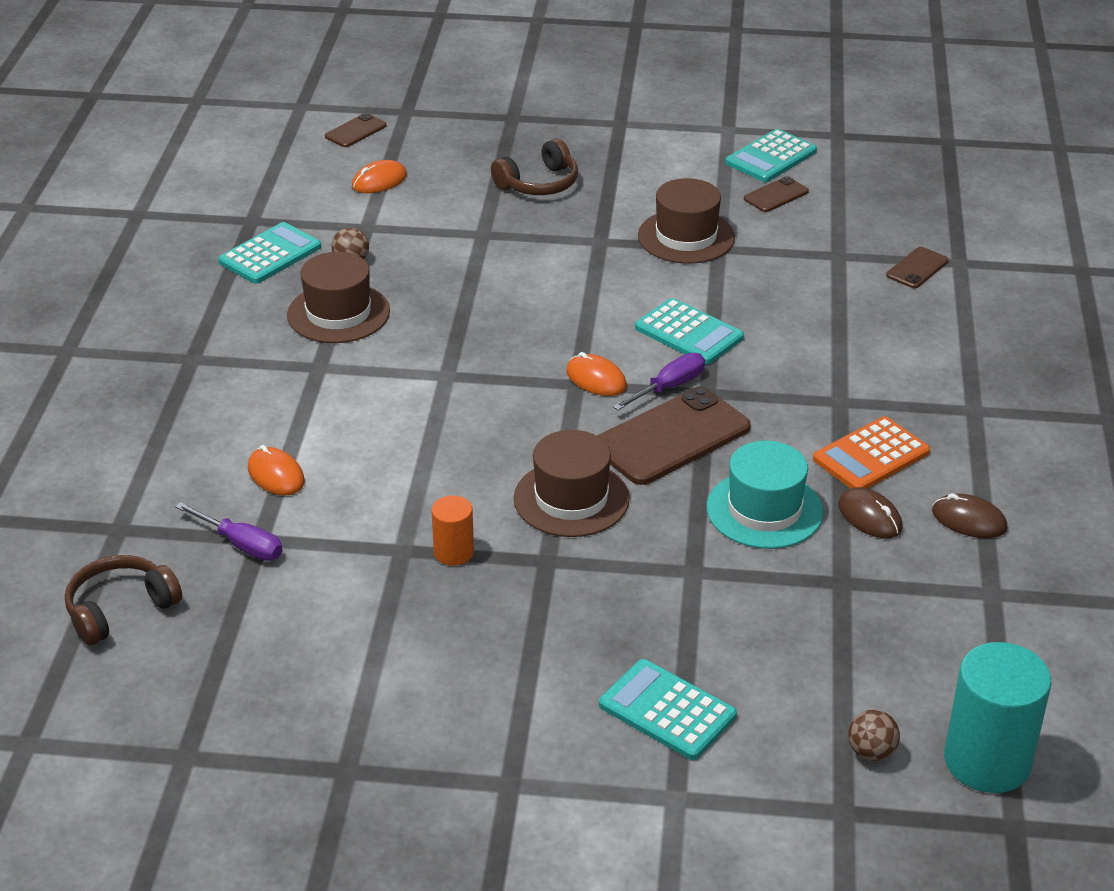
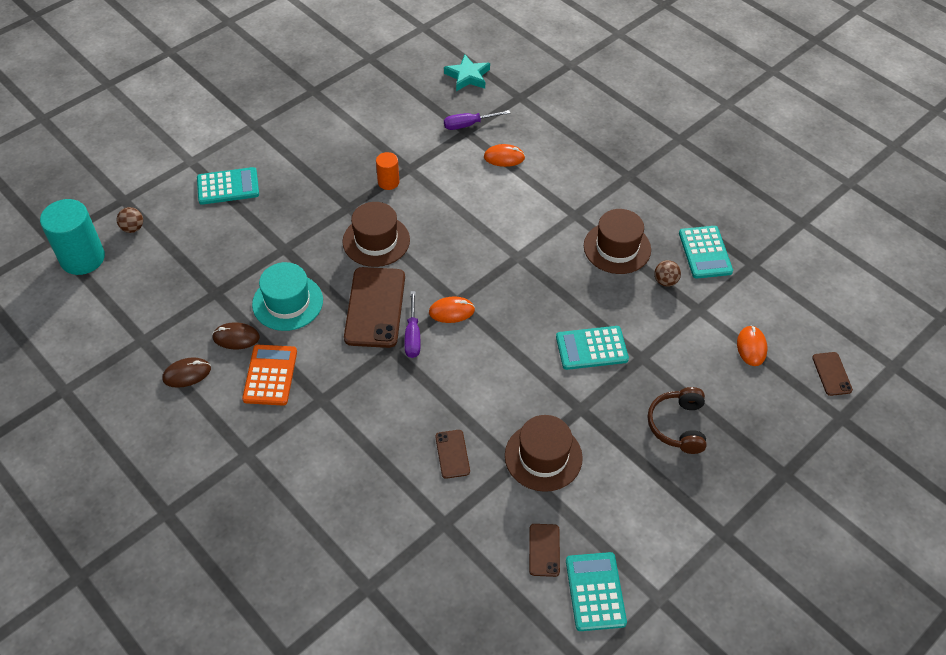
camera: 130 degrees right, 15 degrees up
brown headphones [65,555,182,646] -> turquoise star [444,55,490,91]
turquoise calculator [635,298,744,365] -> turquoise calculator moved to [556,326,629,370]
brown phone [886,247,948,288] -> brown phone moved to [435,430,470,479]

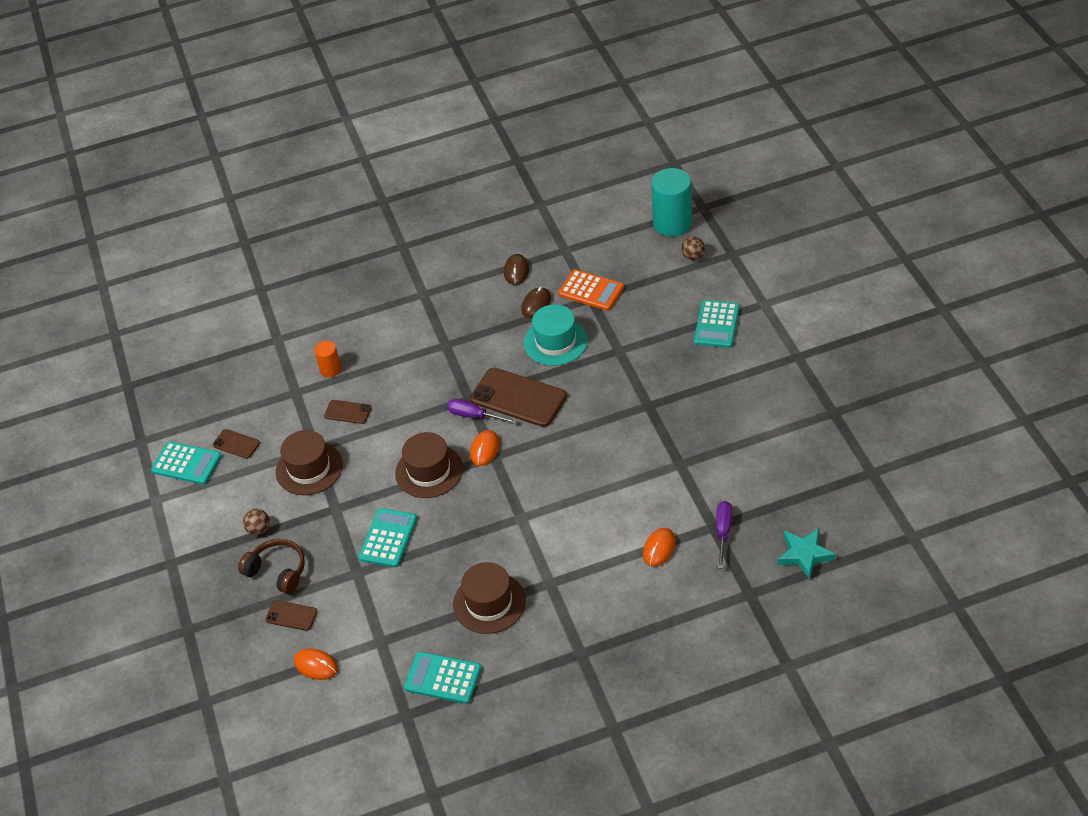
camera: 120 degrees right, 5 degrees down
orange calculator [242,345,297,405] -> orange calculator moved to [558,269,624,311]
brown hat [342,202,410,267] -> brown hat moved to [395,432,463,498]
orange cylinder [376,152,399,190] -> orange cylinder moved to [314,341,341,377]
brown ball [654,260,681,287] -> brown ball moved to [243,509,270,535]
brown phone [812,352,853,396] -> brown phone moved to [265,600,318,631]

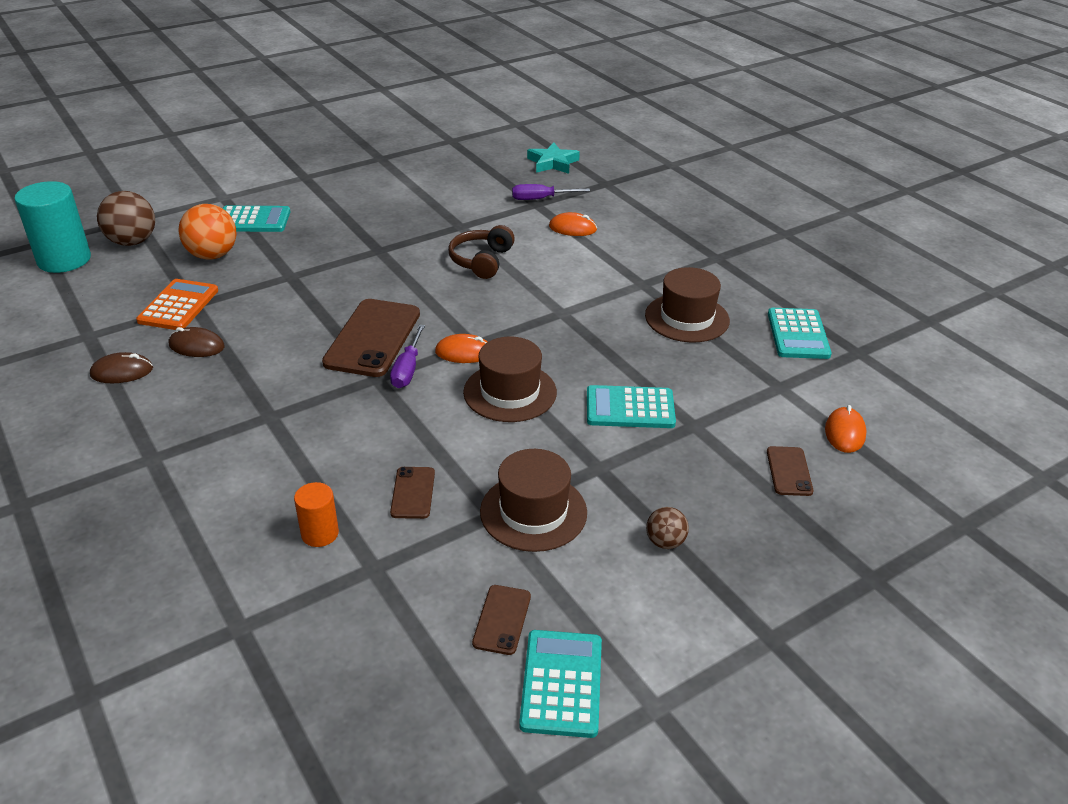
camera: 110 degrees left, 10 degrees down
brown headphones [238,539,305,594] -> brown headphones moved to [448,225,515,279]
turquoise hat [524,304,588,366] -> none
brown ball [681,236,705,260] -> brown ball [97,191,155,246], size x1.84
none -> orange ball [179,204,236,260]

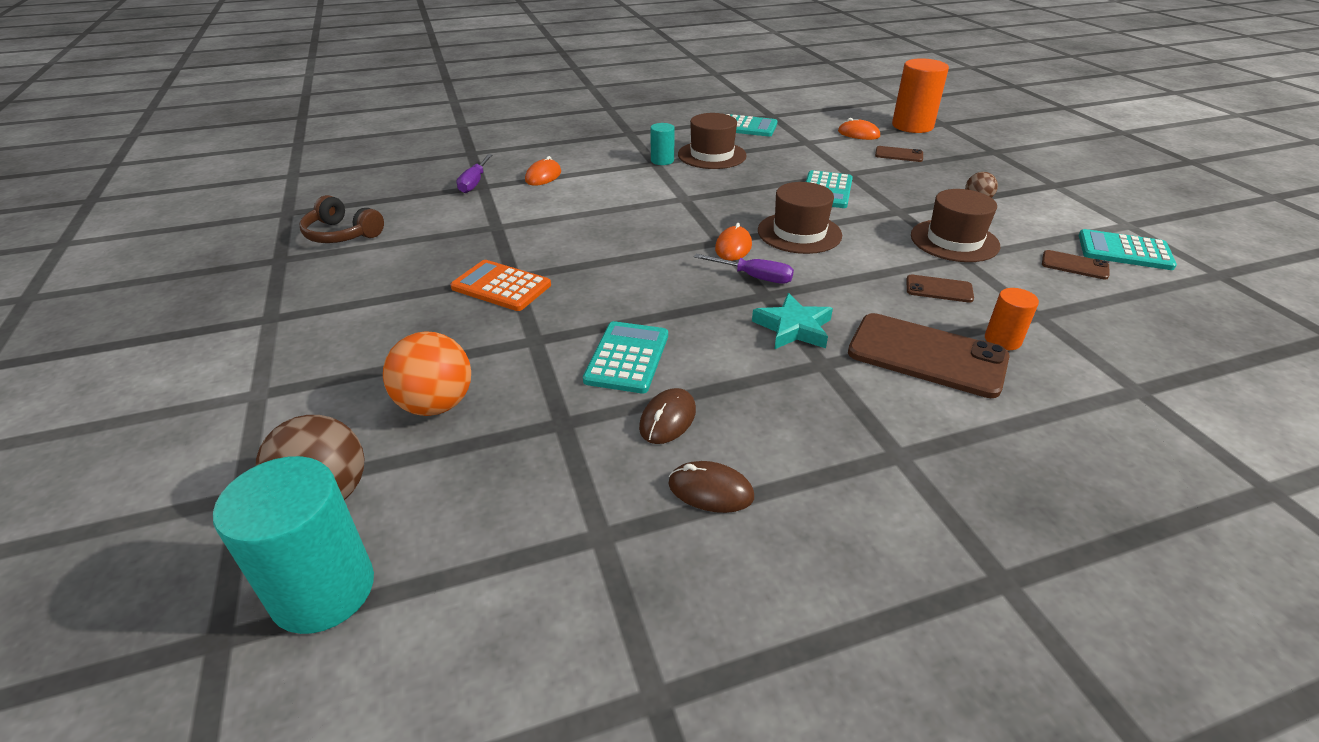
camera: 75 degrees left, 0 degrees up
brown mouse [90,352,153,383] -> brown mouse turned 75 degrees counterclockwise [669,461,754,513]
orange calculator [136,279,218,330] -> orange calculator moved to [450,260,551,311]
turquoise calculator [223,206,290,232] -> turquoise calculator moved to [583,321,668,393]
brown phone [322,299,420,377] -> brown phone moved to [848,313,1010,398]
brown headphones [448,225,515,279] -> brown headphones moved to [300,195,384,243]
turquoise star [527,142,580,174] -> turquoise star moved to [752,293,833,349]
none -> turquoise cylinder [650,123,675,165]
none -> orange cylinder [892,58,949,133]

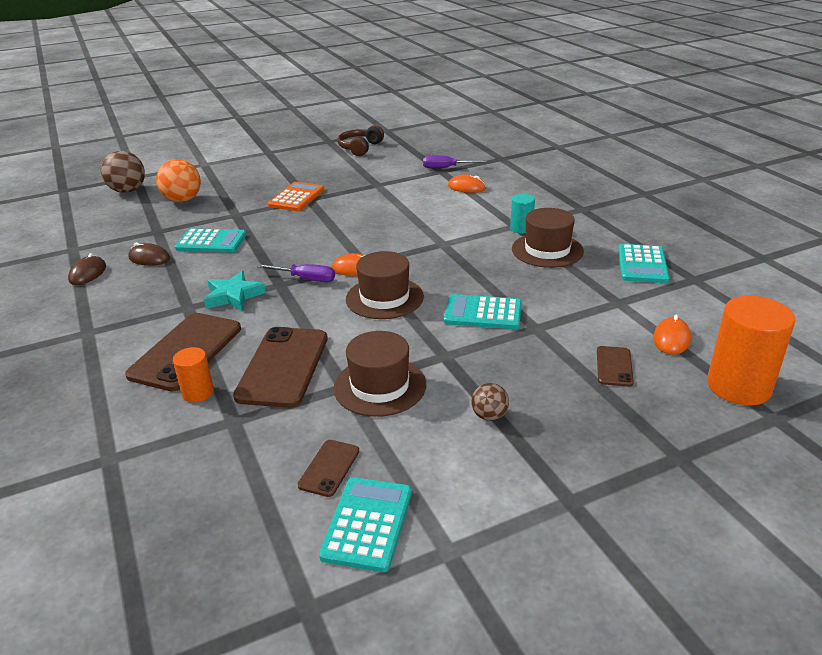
camera: 85 degrees right, 5 degrees down
turquoise cylinder [213,456,374,634] -> none
purple screwdriver [694,254,794,284] -> purple screwdriver turned 90 degrees counterclockwise [257,264,335,282]
brown phone [906,275,974,303] -> brown phone [233,327,328,408], size x2.03

